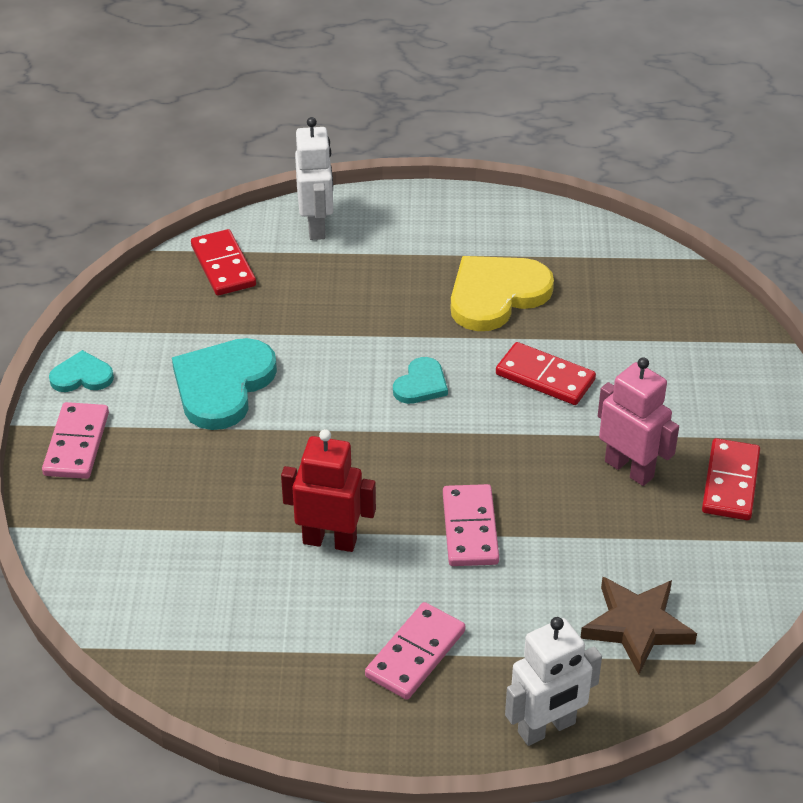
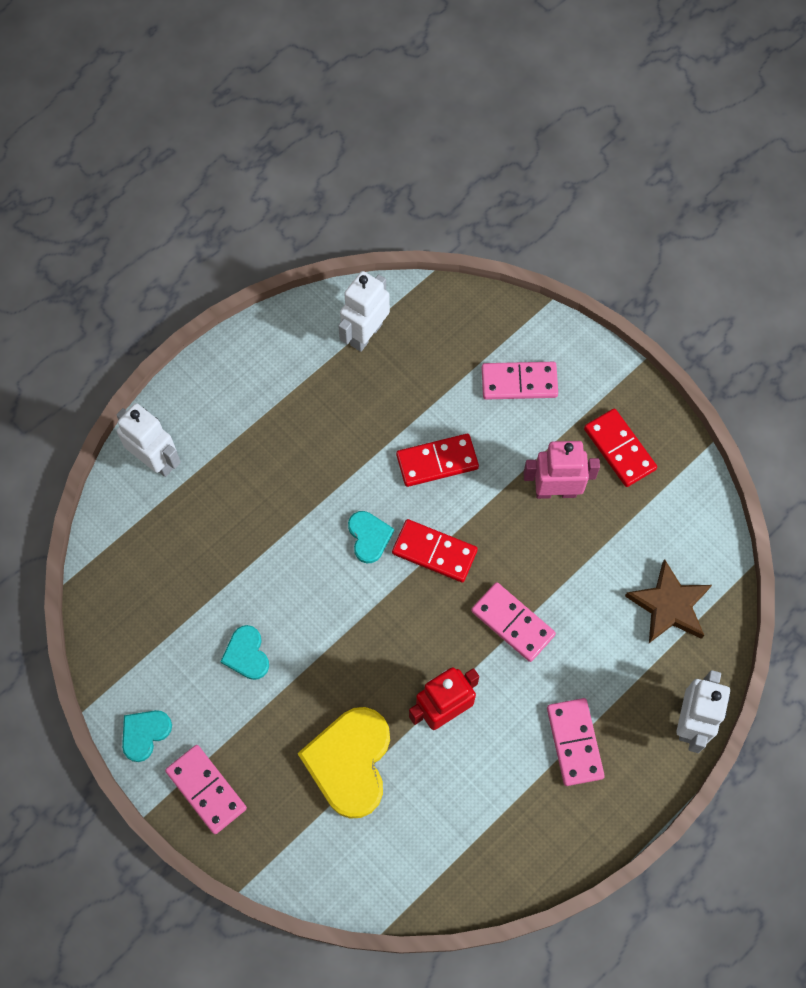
camera: 45 degrees left, 25 degrees up
turquoise heart [172,338,277,430] -> turquoise heart [220,625,269,680], size x0.52
red domino [191,229,256,296] -> red domino moved to [392,519,478,582]
yellow heart [451,256,554,331] -> yellow heart moved to [298,707,390,819]
none -> white robot [338,271,390,352]
none -> pink domino [482,362,558,400]

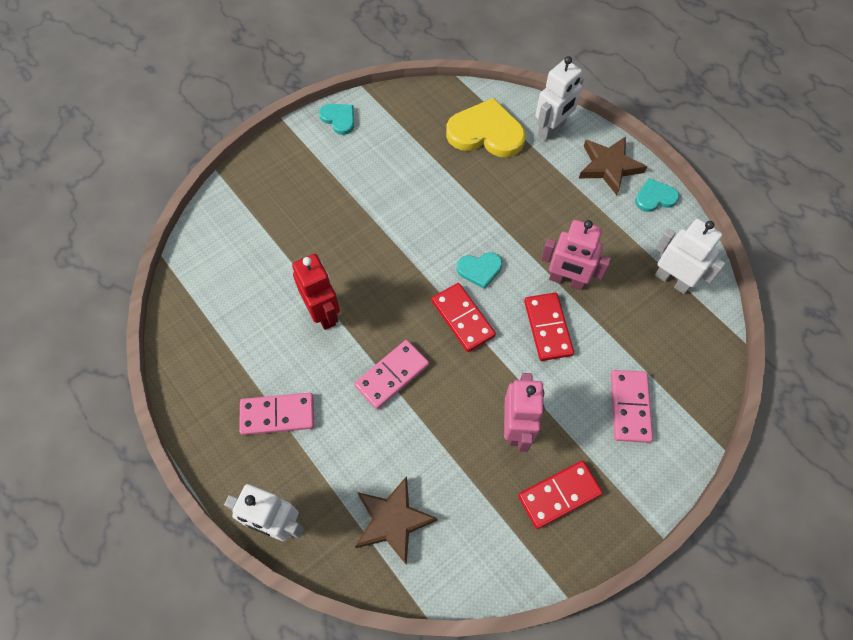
camera: 95 degrees right, 5 degrees down
pink domino [165,745,247,834] -> none
turquoise heart [220,625,269,680] -> turquoise heart moved to [635,178,679,212]
yellow heart [298,707,390,819] -> yellow heart moved to [446,98,526,157]
red domino [392,519,478,582] -> red domino turned 60 degrees counterclockwise [431,283,496,352]
none -> pink robot [541,220,611,290]
none -> brown star [579,137,647,195]

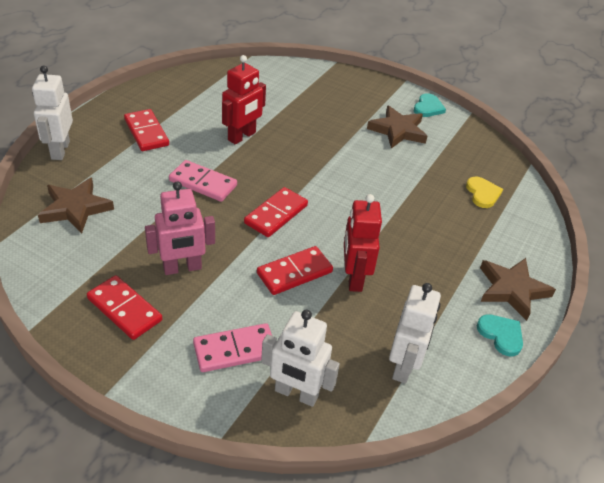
camera: 65 degrees right, 20 degrees down
pink domino [239,393,314,435] -> red domino [124,109,169,151]
yellow heart [446,98,526,157] -> yellow heart [466,176,503,208], size x0.52
turquoise heart [457,252,502,289] -> none
white robot [535,56,584,141] -> white robot moved to [261,310,340,407]
pink robot [541,220,611,290] -> red robot [344,194,382,292]
none -> brown star [367,105,427,149]

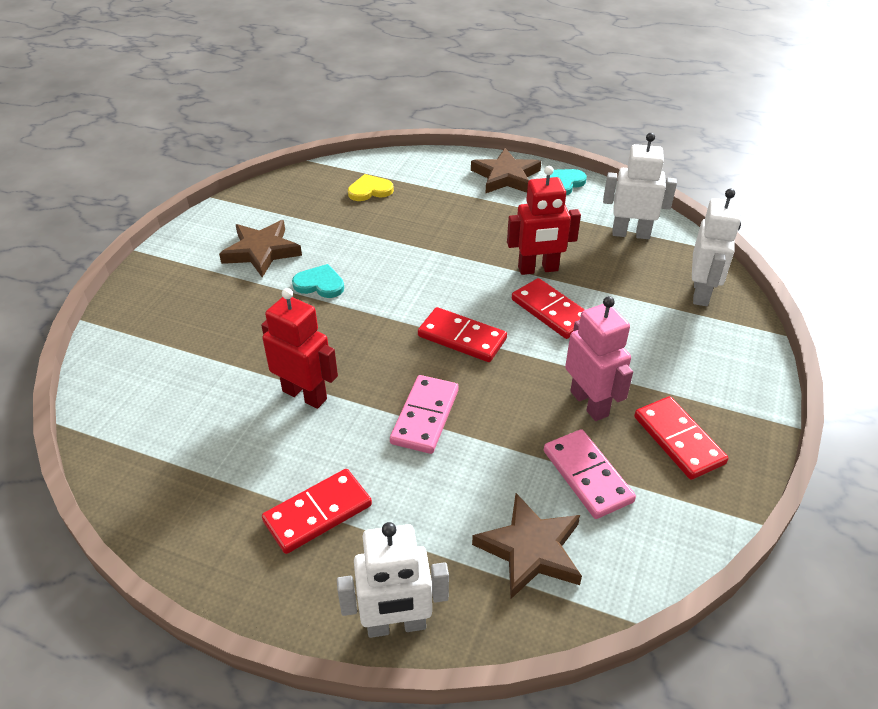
camera: 95 degrees left, 0 degrees up
red domino [87,275,162,340] -> red domino turned 60 degrees counterclockwise [634,396,728,480]
pink domino [193,323,272,372] -> pink domino moved to [544,429,636,519]
turquoise heart [414,93,446,117] -> turquoise heart moved to [292,264,344,298]

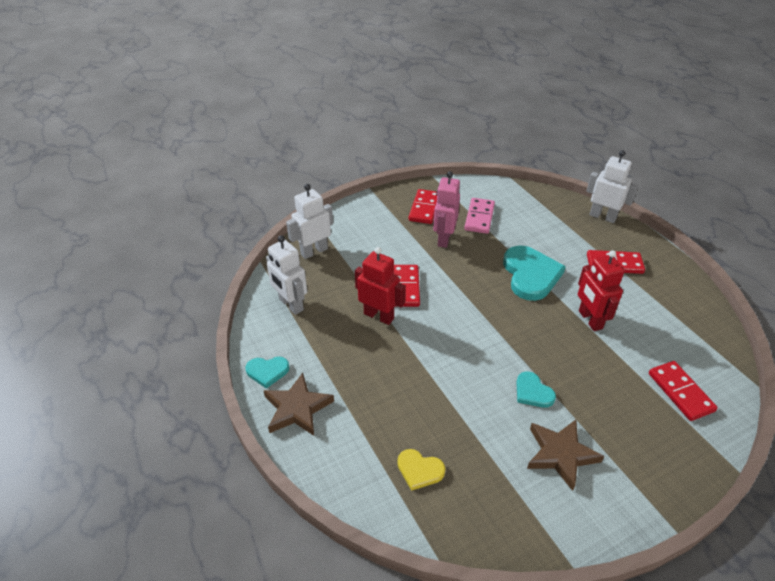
camera: 140 degrees left, 0 degrees up
pink domino [390,375,459,454] -> turquoise heart [503,245,566,301]
red domino [418,307,507,362] -> red domino moved to [649,361,718,421]
brown star [472,493,582,599] -> none

